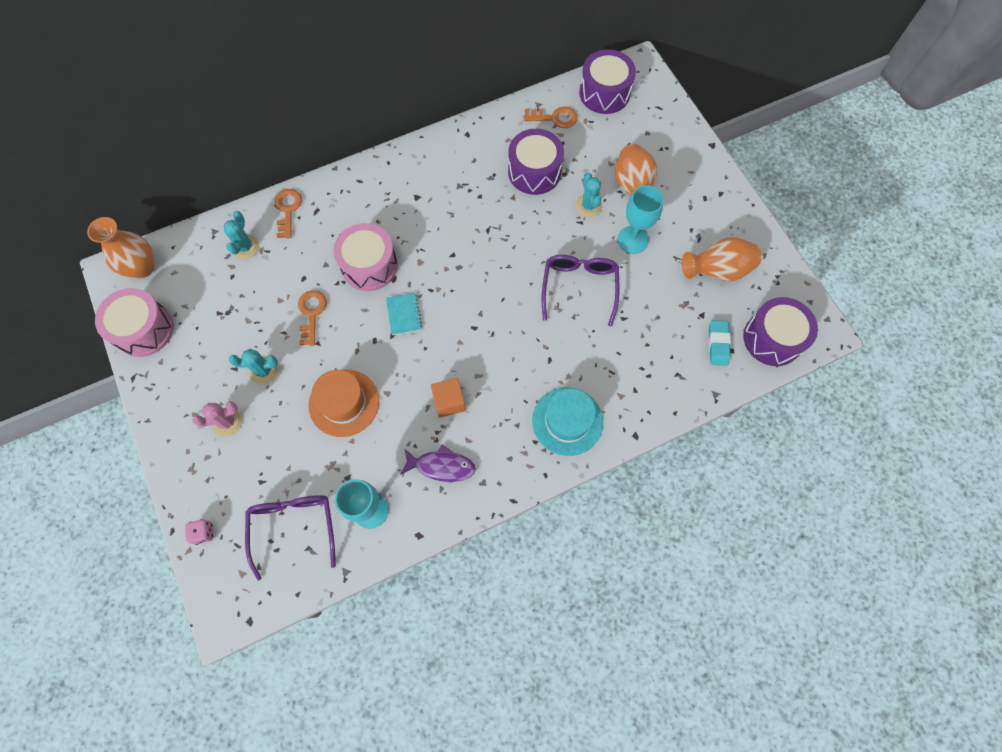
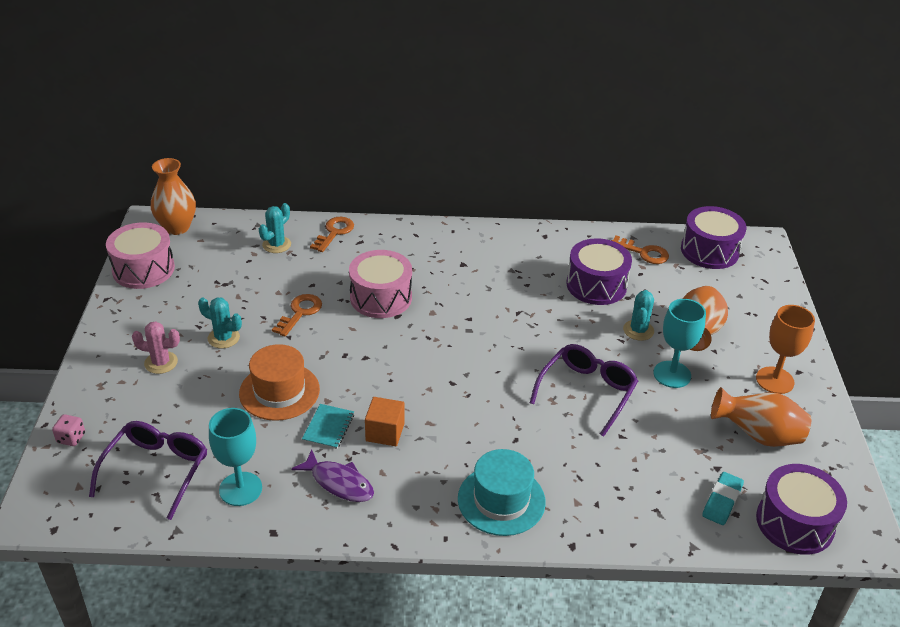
camera: 25 degrees right, 30 degrees down
turquoise notebook [386,293,422,335] -> turquoise notebook moved to [302,404,354,449]
none -> orange goblet [756,305,815,394]

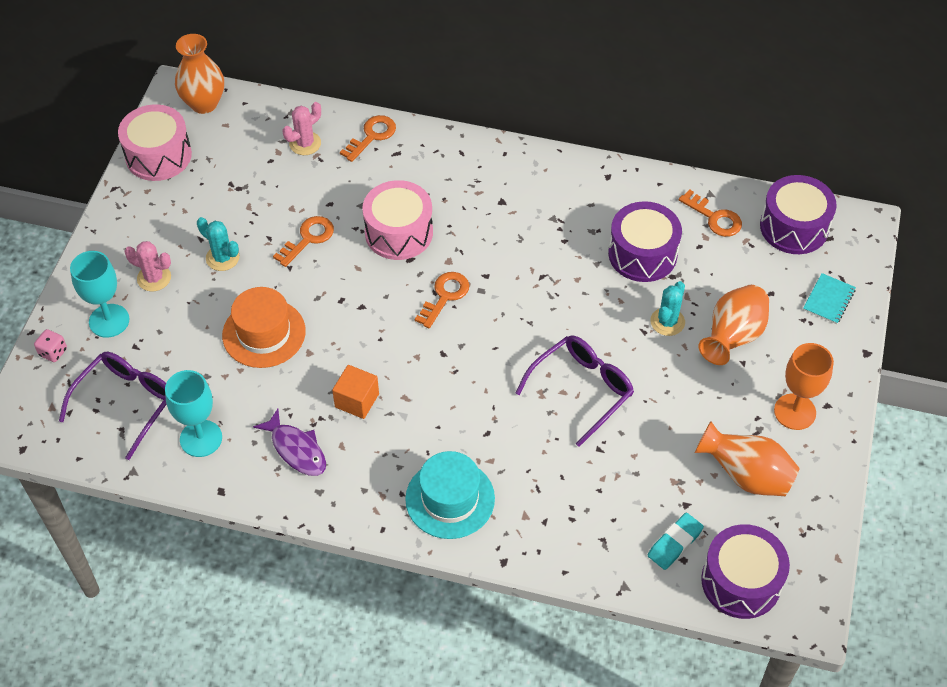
camera: 15 degrees right, 15 degrees up
turquoise cactus [259,203,291,253] -> pink cactus [283,102,321,155]
turquoise notebook [302,404,354,449] -> turquoise notebook moved to [803,273,856,324]
turquoise goblet [653,299,706,388] -> turquoise goblet moved to [70,251,129,338]
none -> orange key [415,272,469,328]

